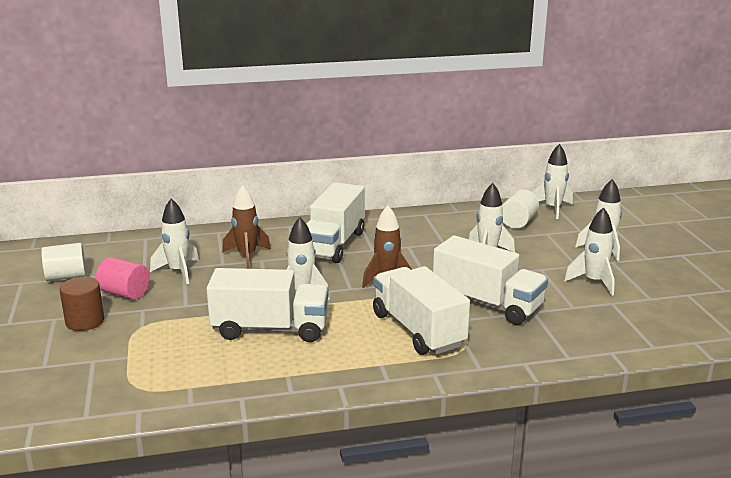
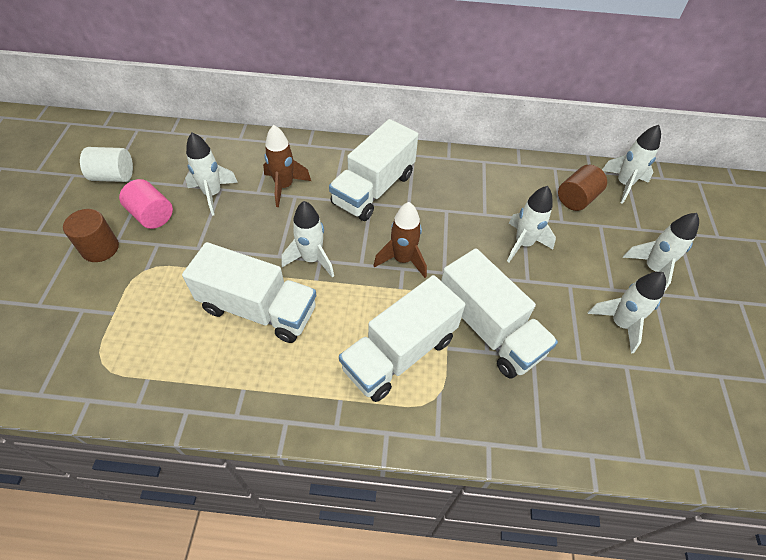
camera: 15 degrees right, 30 degrees up
white truck [373,266,470,355] -> white truck turned 120 degrees counterclockwise [339,275,465,402]
white cylinder [502,189,539,229] -> brown cylinder [558,165,607,211]

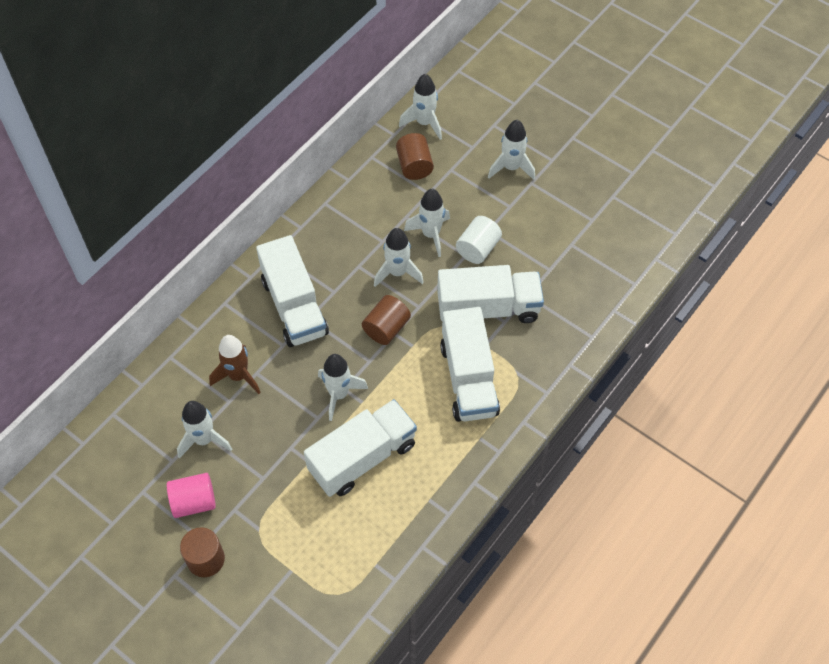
camera: 55 degrees left, 5 degrees up
white cylinder [80,147,133,182] -> white cylinder moved to [456,216,502,264]
brown rocket [373,202,427,278] -> brown cylinder [362,295,411,345]
white rocket [588,272,666,353] -> white rocket moved to [374,228,424,287]

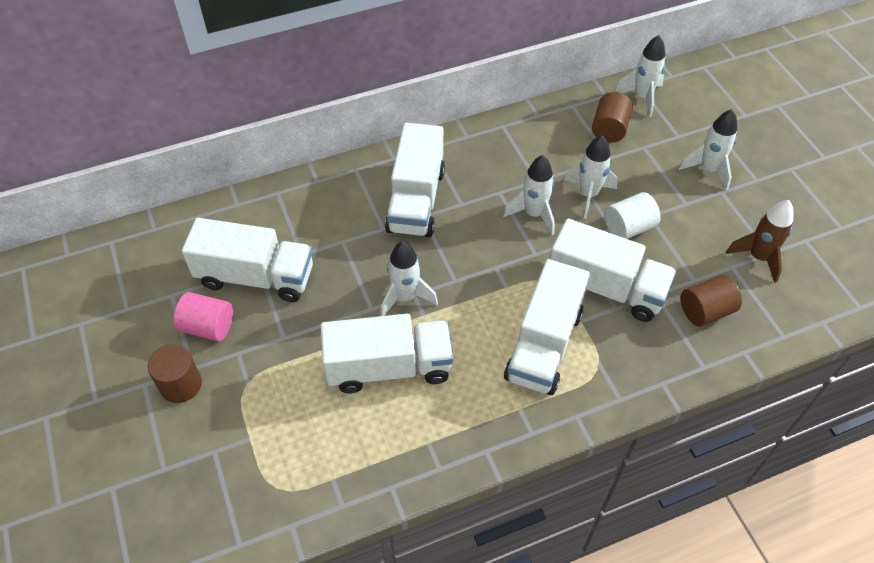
camera: 30 degrees right, 5 degrees down
white rocket [177,401,232,458] -> white truck [182,218,313,302]
brown rocket [209,335,261,394] -> brown rocket moved to [726,200,794,283]
brown cylinder [362,295,411,345] -> brown cylinder moved to [681,275,742,327]

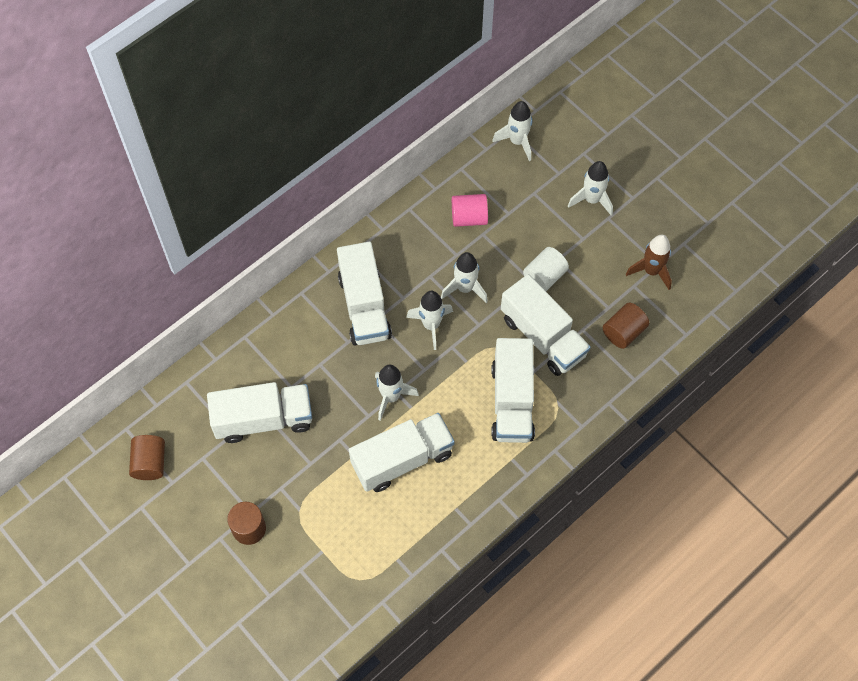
camera: 20 degrees left, 10 degrees up
pink cylinder [174,292,233,341] -> pink cylinder moved to [452,194,488,227]
white truck [550,218,676,322] -> white truck turned 45 degrees clockwise [501,274,591,376]
white rocket [564,135,618,218] -> white rocket moved to [406,291,453,350]
brown cylinder [592,92,633,143] -> brown cylinder moved to [129,435,165,480]

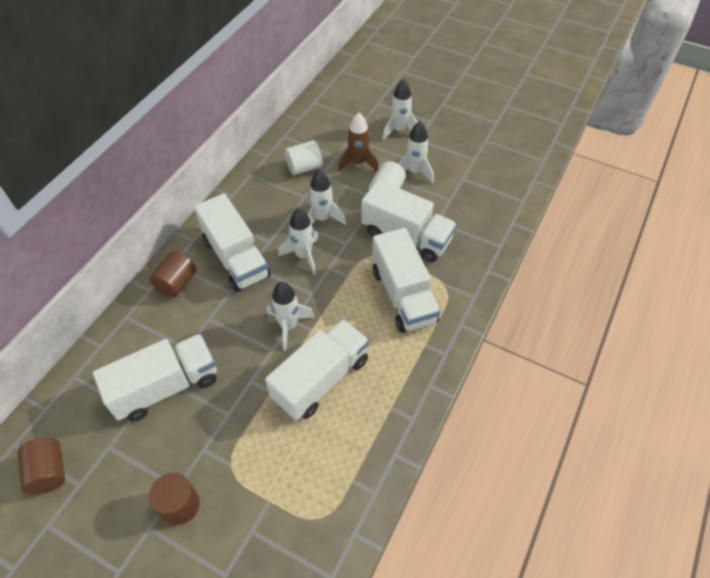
camera: 20 degrees left, 10 degrees down
pink cylinder [452,194,488,227] -> white cylinder [285,140,323,175]
white rocket [492,101,532,161] -> white rocket moved to [398,121,434,184]
brown cylinder [603,303,649,349] -> brown cylinder moved to [150,251,196,298]
brown rocket [626,235,672,290] -> brown rocket moved to [338,112,379,172]

